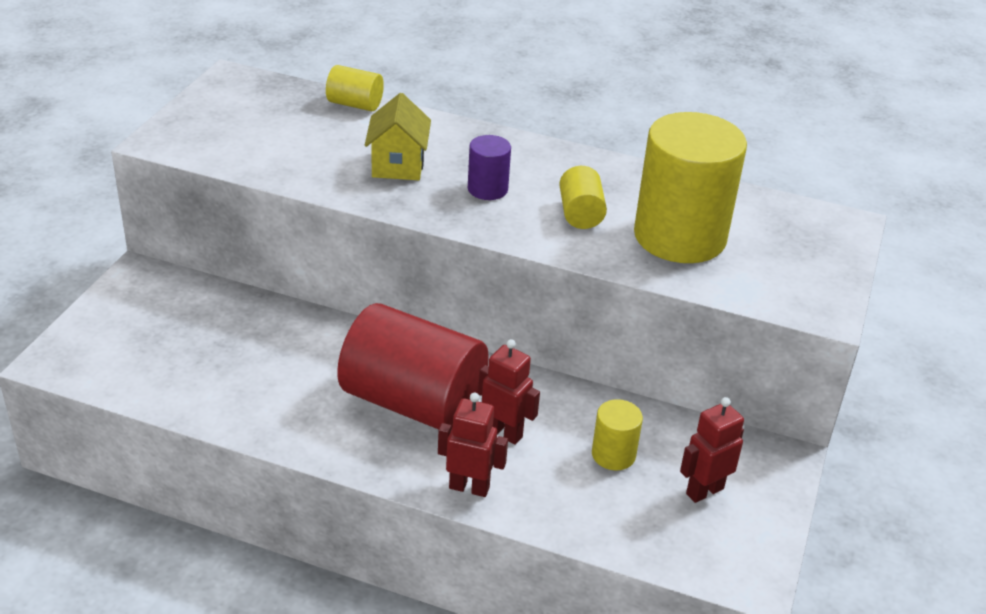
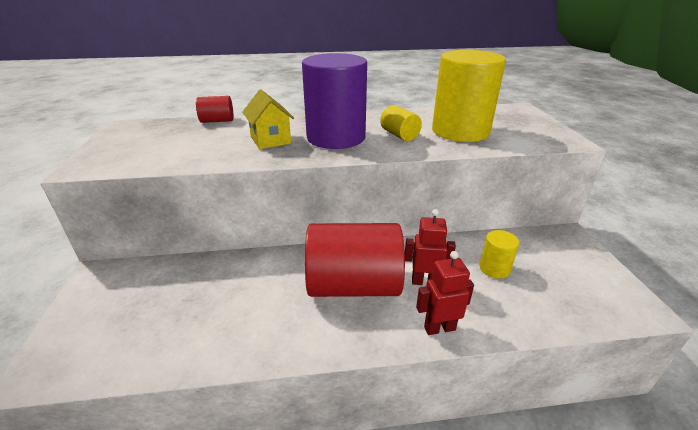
camera: 25 degrees left, 5 degrees down
yellow cylinder [326,65,384,111] -> red cylinder [196,96,233,123]
purple cylinder [468,135,511,200] -> purple cylinder [302,53,367,149], size x2.19
red robot [680,397,744,503] -> none

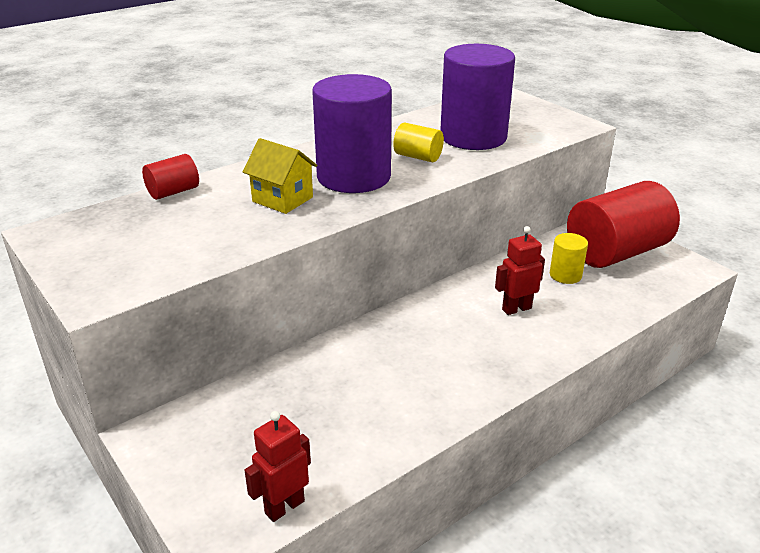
camera: 30 degrees left, 0 degrees up
red cylinder [305,223,405,297] -> red cylinder moved to [567,181,680,268]
red robot [416,251,474,335] -> red robot moved to [244,411,311,522]
yellow cylinder [432,50,506,142] -> purple cylinder [440,44,515,150]

